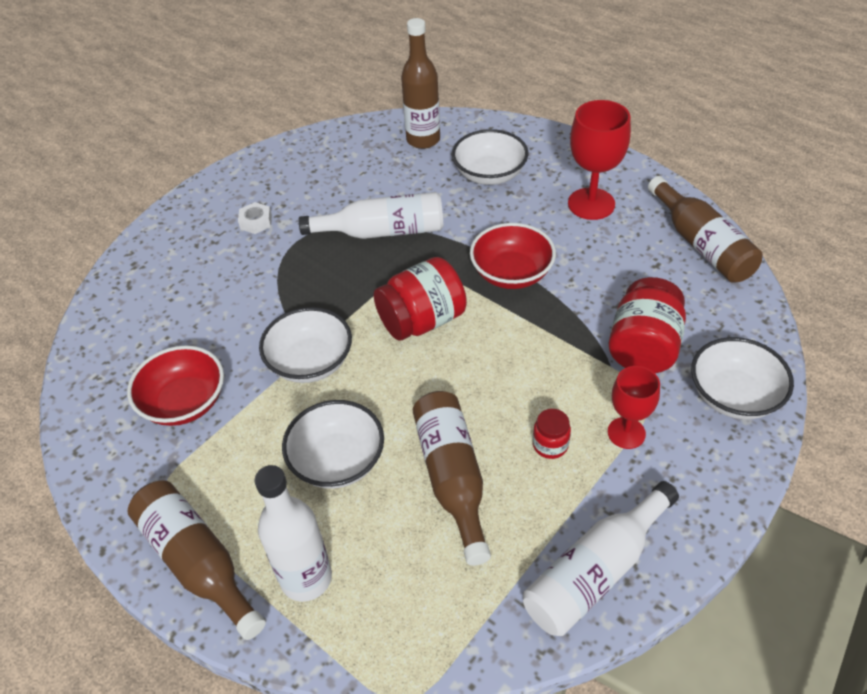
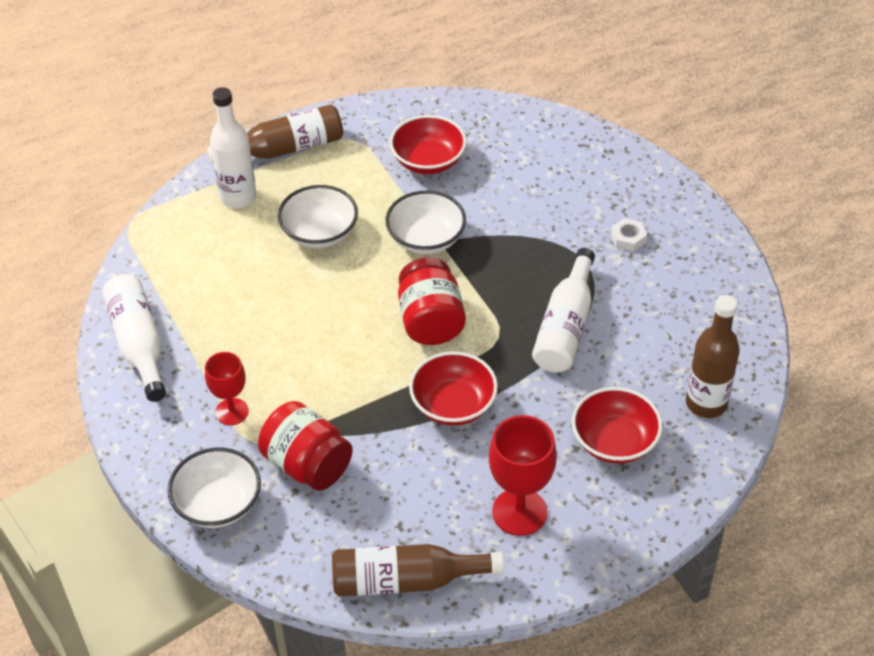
camera: 110 degrees right, 0 degrees up
brown bottle [413,391,491,566] -> none
white bowl [452,129,528,185] -> red bowl [572,387,663,464]
red jar [533,409,571,459] -> none

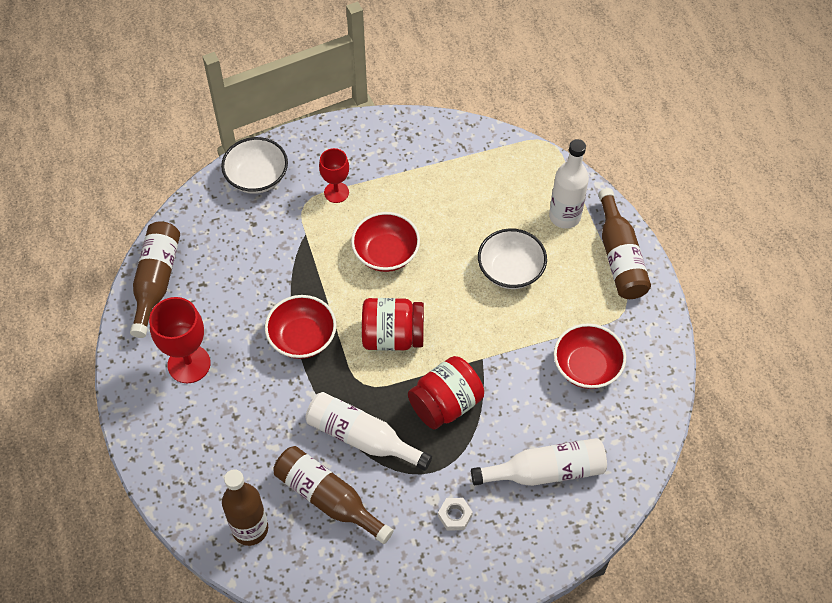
camera: 100 degrees right, 10 degrees up
white bottle [102,274,166,402] -> white bottle moved to [471,438,607,486]
red jar [258,401,353,491] -> red jar moved to [408,356,484,429]
white bowl [386,191,466,254] -> none
red bowl [572,387,663,464] -> red bowl moved to [351,212,420,272]
none -> brown bottle [273,446,394,544]

